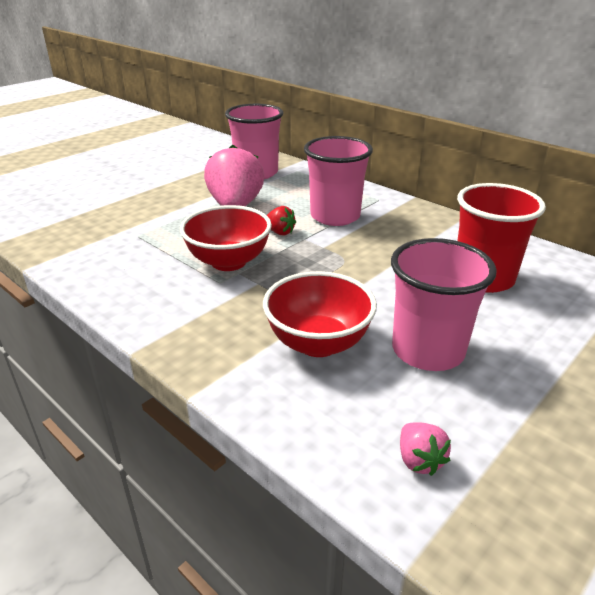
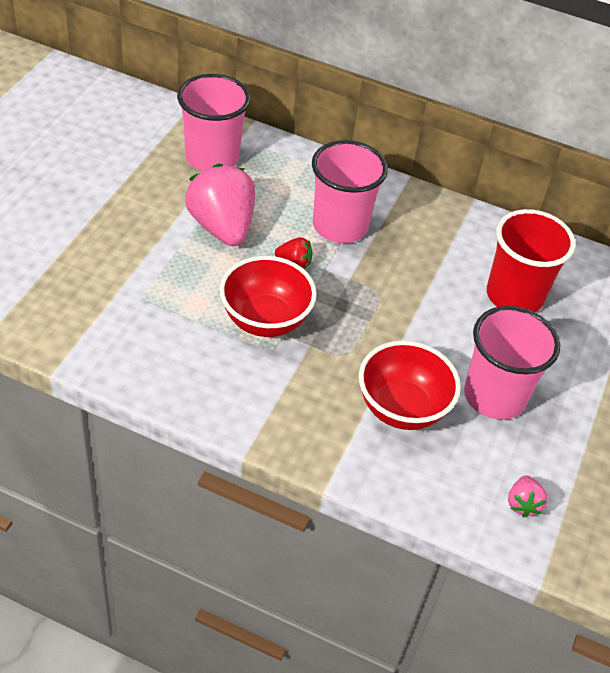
camera: 25 degrees left, 15 degrees up
pink strawberry [400,422,451,476] -> pink strawberry turned 45 degrees clockwise [508,475,548,517]

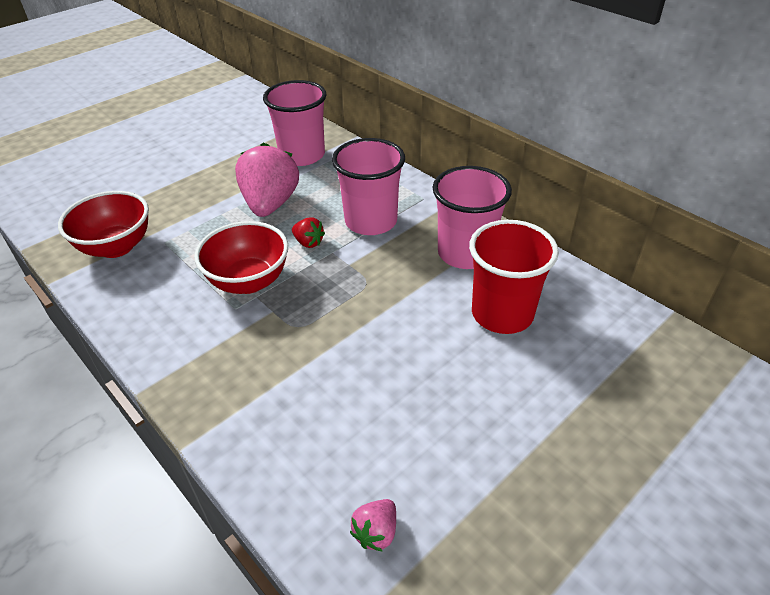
camera: 30 degrees right, 5 degrees down
red bowl [359,341,461,430] -> red bowl moved to [58,191,149,258]
pink cup [464,306,560,420] -> pink cup moved to [433,166,512,269]

